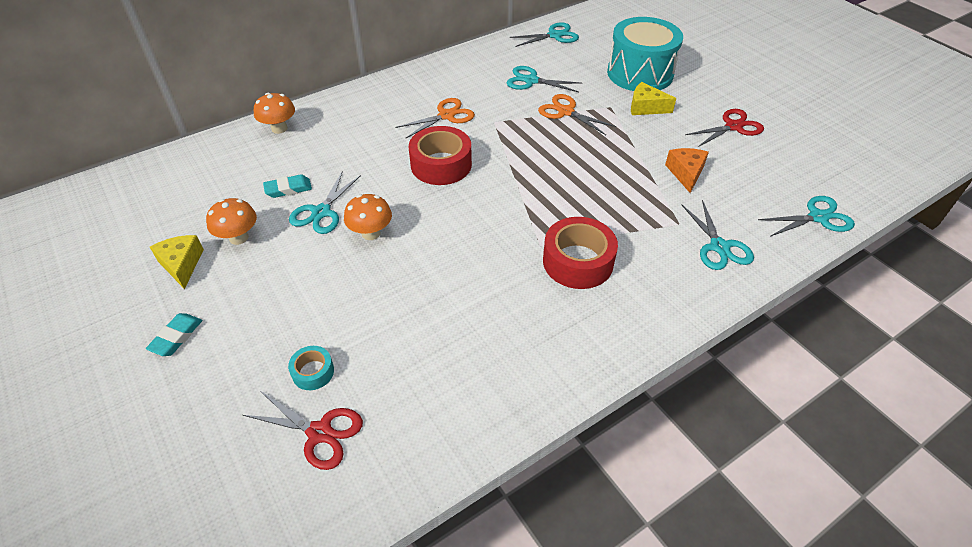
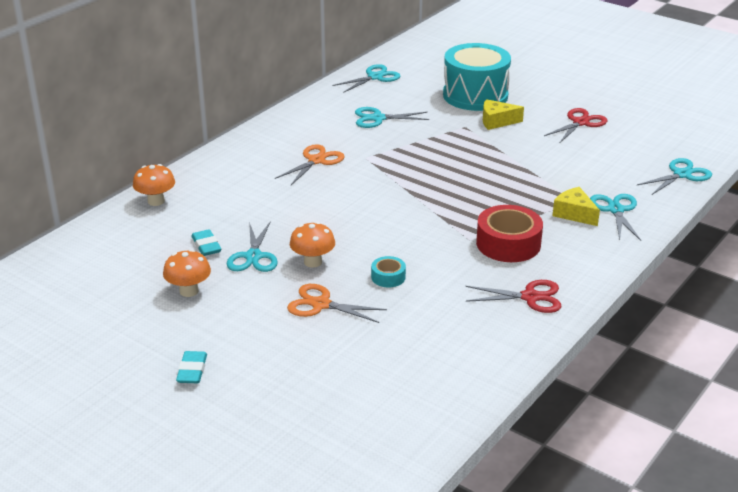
camera: 20 degrees left, 15 degrees down
yellow cheese [150,235,204,289] -> yellow cheese moved to [553,187,600,226]
red scissors [243,391,363,470] -> red scissors moved to [465,280,561,313]
turquoise eraser [263,174,312,198] -> turquoise eraser turned 75 degrees counterclockwise [192,229,221,256]
turquoise tape [288,346,334,390] -> turquoise tape moved to [371,256,406,288]
red tape [409,126,472,185] -> none
orange scissors [538,94,617,135] -> orange scissors moved to [287,284,387,323]
orange cheese [665,148,709,193] -> none
turquoise scissors [681,200,754,270] -> turquoise scissors turned 150 degrees counterclockwise [590,194,641,241]

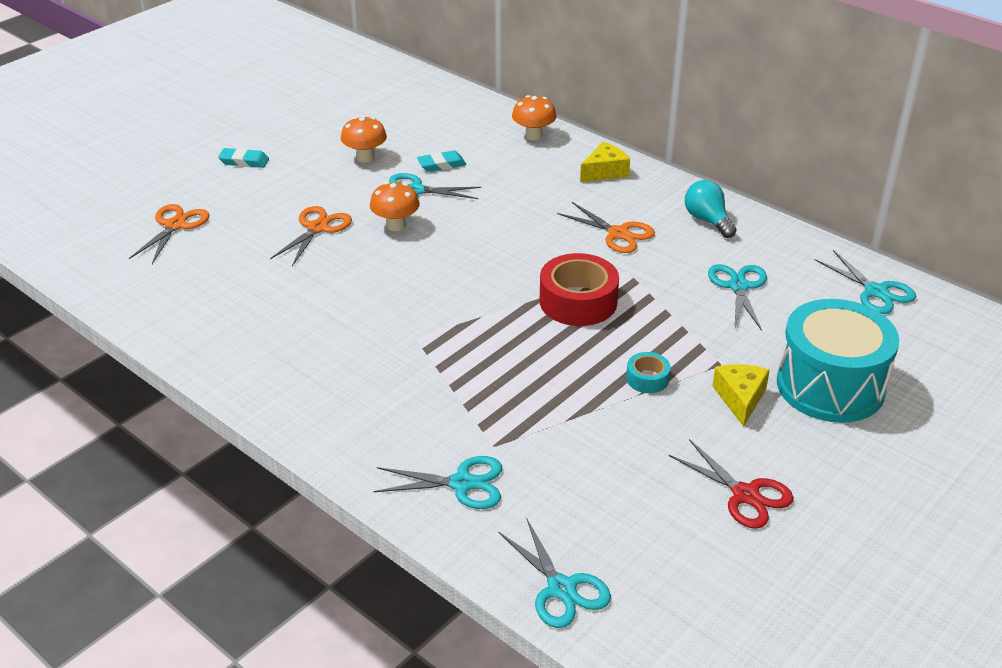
camera: 95 degrees right, 5 degrees up
turquoise tape [371,256,406,288] -> turquoise tape moved to [626,352,671,393]
red scissors [465,280,561,313] -> none
red tape [476,205,543,262] -> red tape moved to [540,253,619,326]
yellow cheese [553,187,600,226] -> yellow cheese moved to [580,142,630,182]
none -> orange scissors [129,204,209,264]
none -> turquoise light bulb [685,180,737,238]

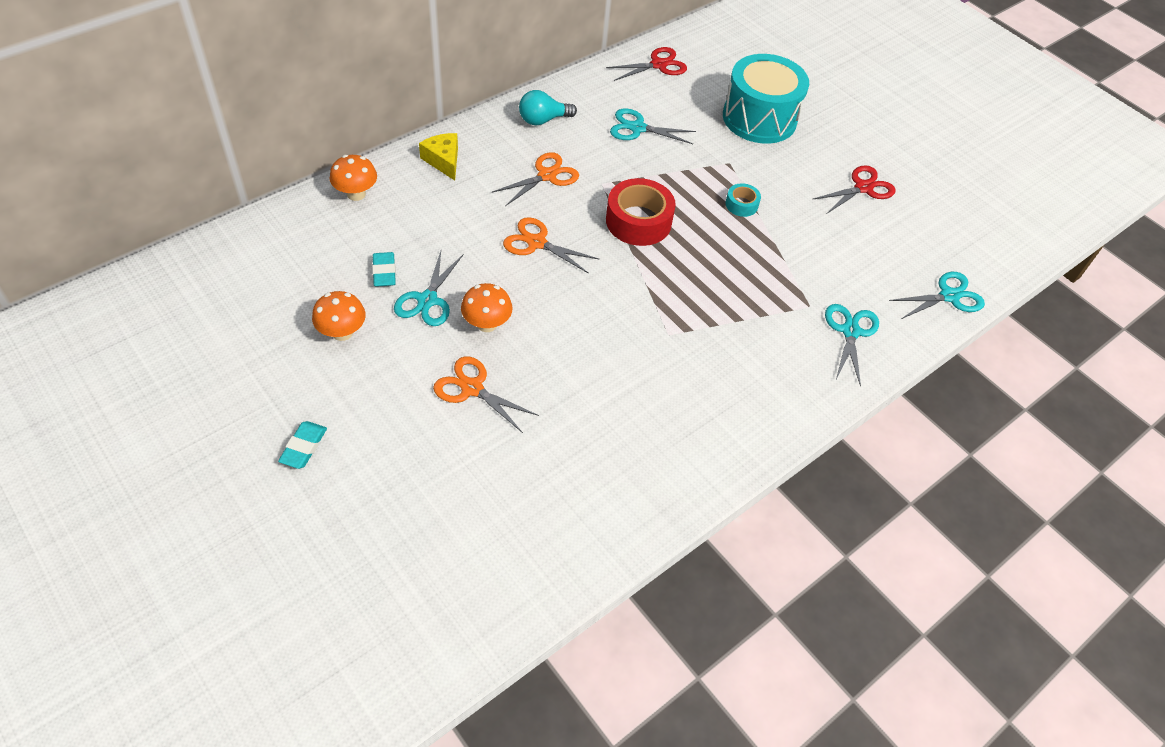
camera: 85 degrees left, 15 degrees up
orange scissors [129,204,209,264] -> orange scissors moved to [503,217,599,274]
yellow cheese [713,364,770,427] -> none
turquoise scissors [815,250,917,314] -> red scissors [606,47,687,81]

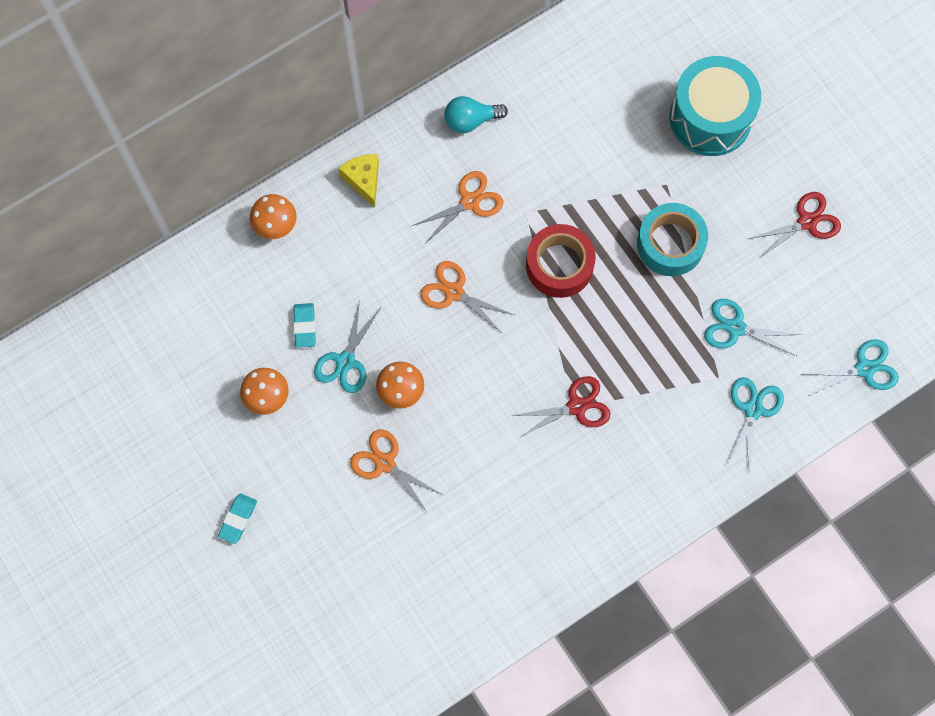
camera: 10 degrees right, 20 degrees up
red scissors [606,47,687,81] -> red scissors moved to [511,376,611,438]
turquoise scissors [610,108,696,144] -> turquoise scissors moved to [704,299,801,356]
turquoise tape [725,183,761,217] -> turquoise tape [637,203,708,276], size x1.96

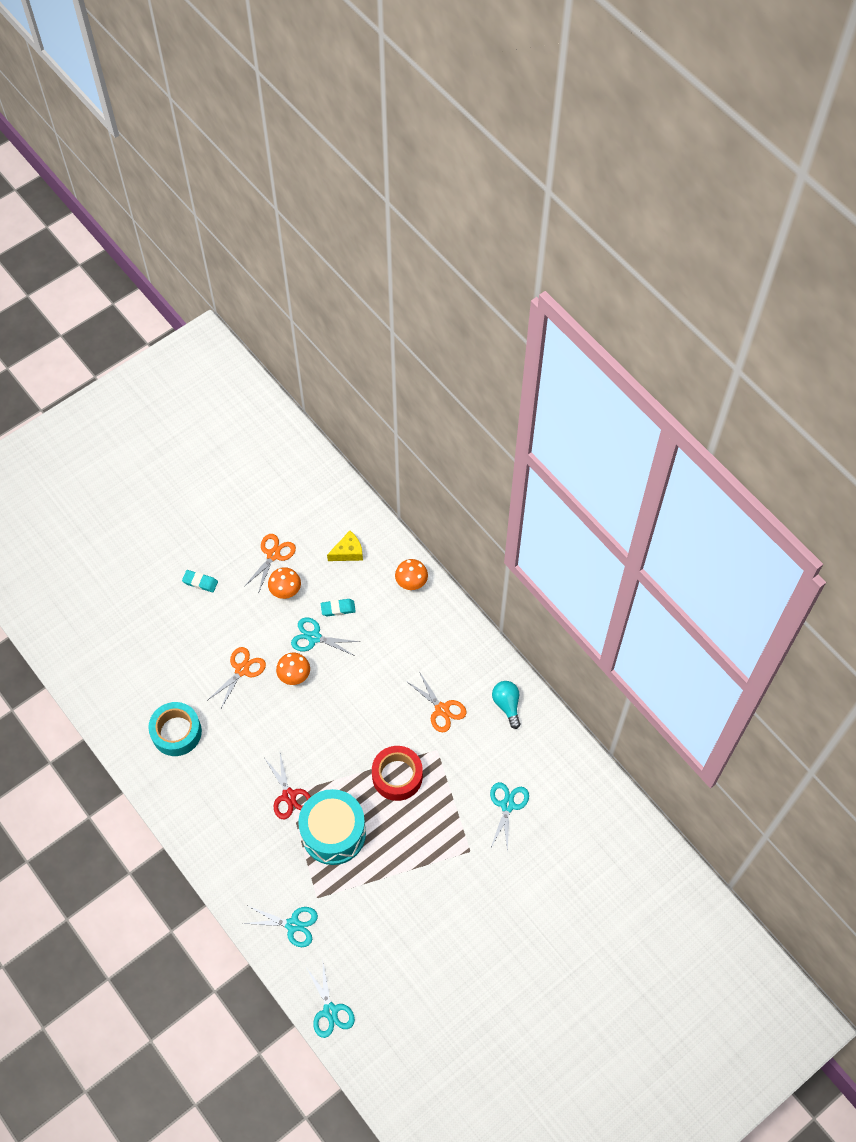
camera: 85 degrees right, 10 degrees down
yellow cheese [338,154,379,208] -> yellow cheese moved to [327,531,363,561]
orange scissors [420,261,514,334] -> orange scissors moved to [245,534,296,593]
turquoise tape [637,203,708,276] -> turquoise tape moved to [148,702,202,756]
turquoise drum [669,56,761,156] -> turquoise drum moved to [298,789,366,865]
turquoise scissors [704,299,801,356] -> turquoise scissors moved to [490,782,529,853]
red scissors [748,192,841,258] -> none

